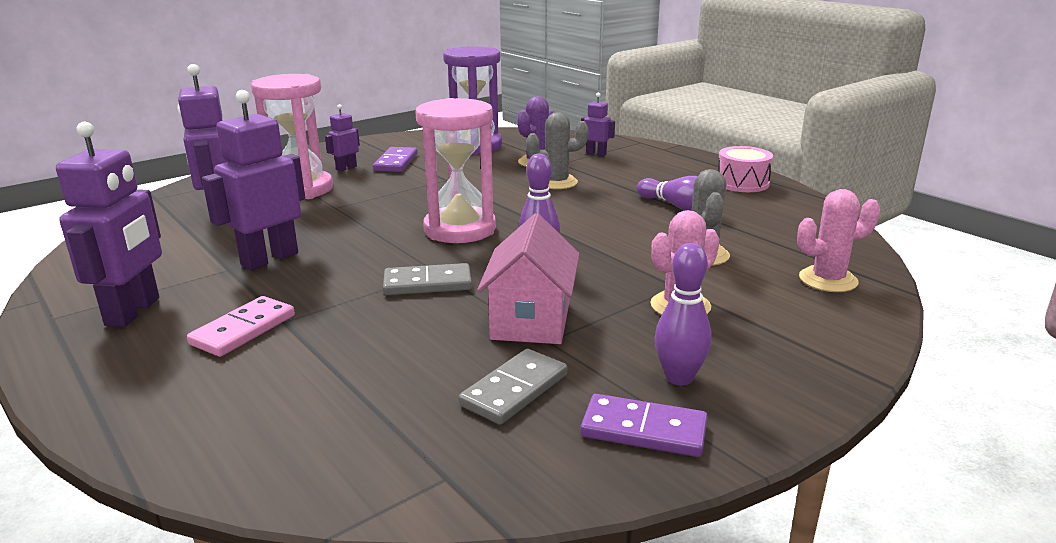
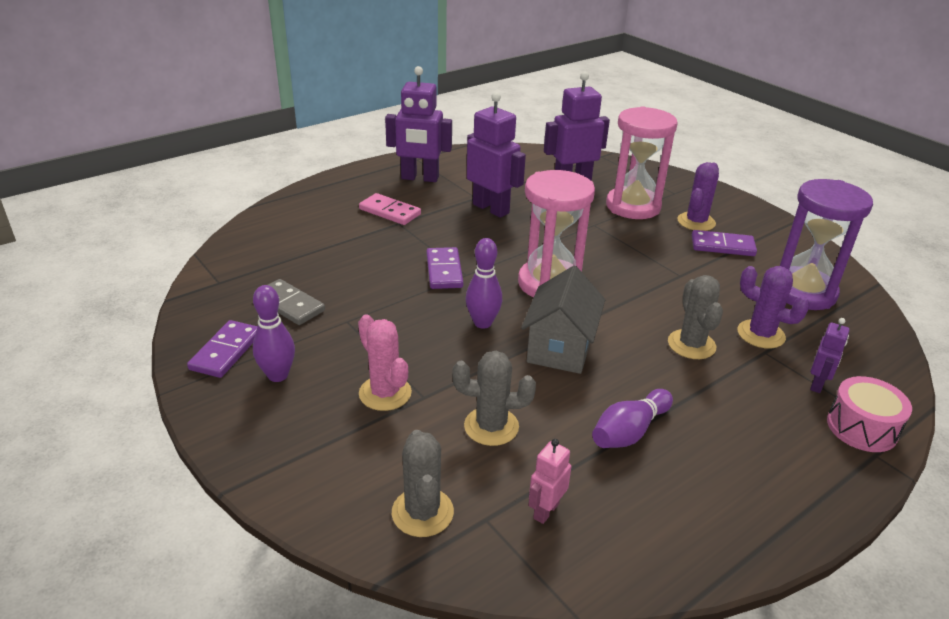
camera: 90 degrees right, 10 degrees up
purple robot [325,104,360,171] -> purple cactus [677,162,719,231]
grey domino [383,263,472,295] -> purple domino [427,247,463,289]
pink house [477,213,580,344] -> none
pink drum [718,146,773,192] -> pink drum moved to [827,376,912,452]
pink cactus [797,189,880,292] -> grey cactus [392,430,454,537]
none -> grey house [521,266,605,374]
none -> pink robot [528,439,572,524]

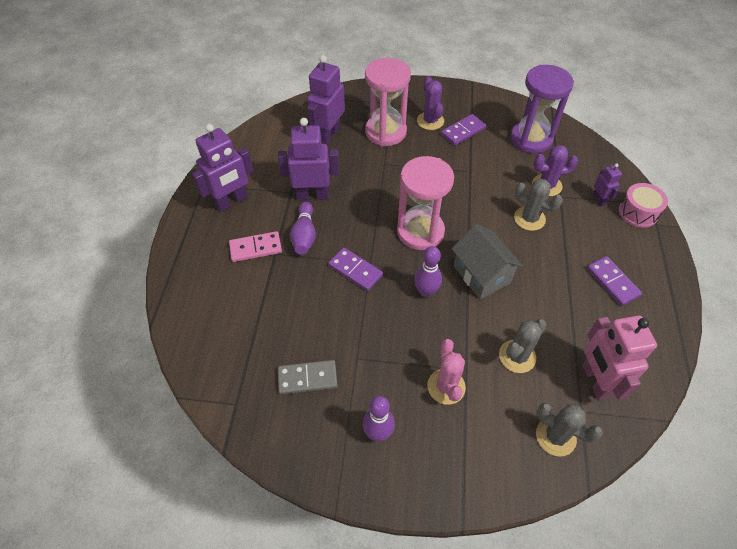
camera: 45 degrees left, 20 degrees up
purple domino [187,320,258,378] -> purple domino moved to [587,256,642,306]
pink cactus [358,315,412,411] -> pink cactus turned 75 degrees clockwise [427,339,466,405]
pink robot [528,439,572,524] -> pink robot [582,315,657,400], size x1.97
purple bowling pin [592,389,673,448] -> purple bowling pin moved to [290,202,316,255]

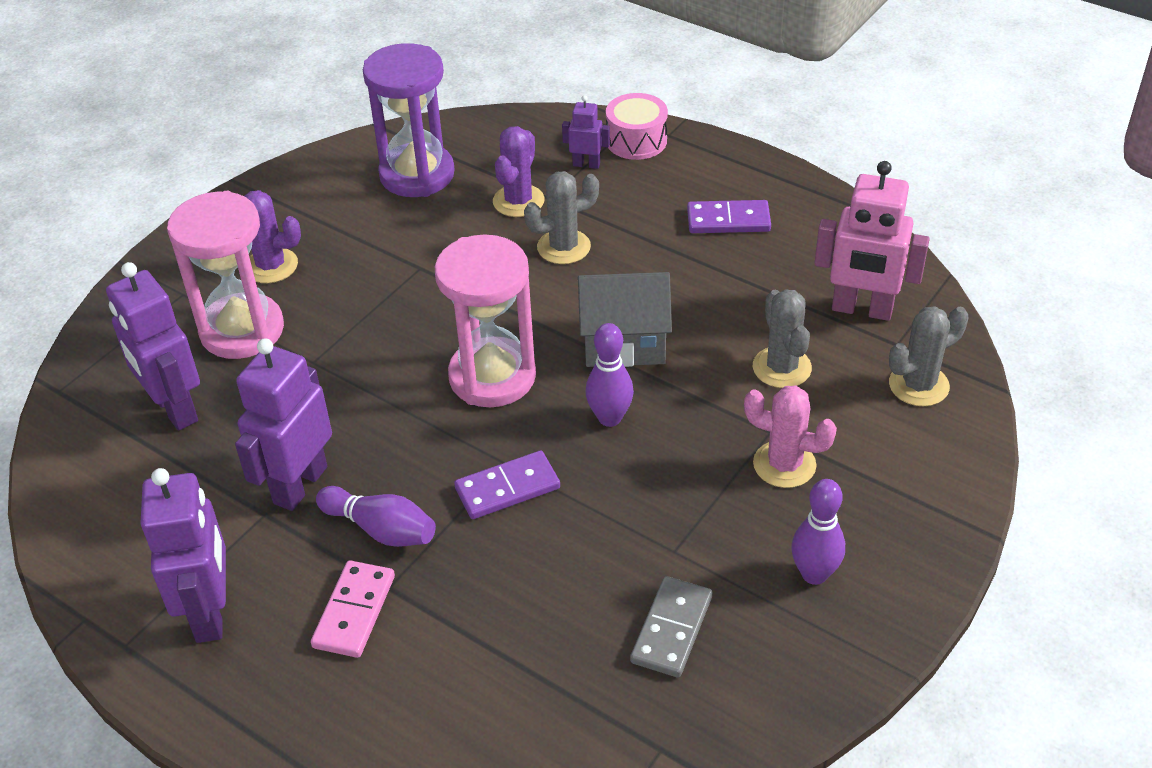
camera: 60 degrees left, 10 degrees down
purple domino [441,114,486,146] -> none

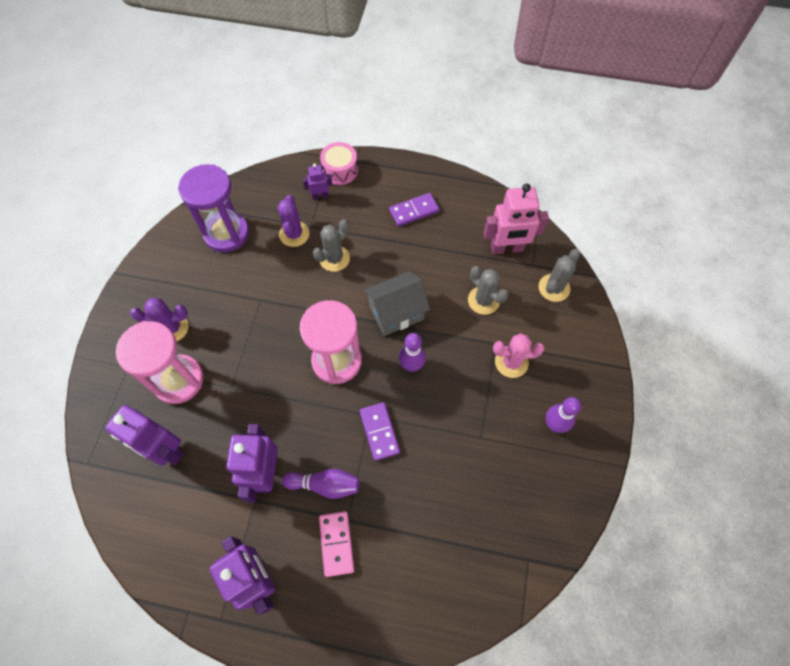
camera: 25 degrees left, 20 degrees up
purple domino [454,450,560,519] -> purple domino turned 60 degrees counterclockwise [360,402,400,461]
grey domino [630,576,712,678] -> none

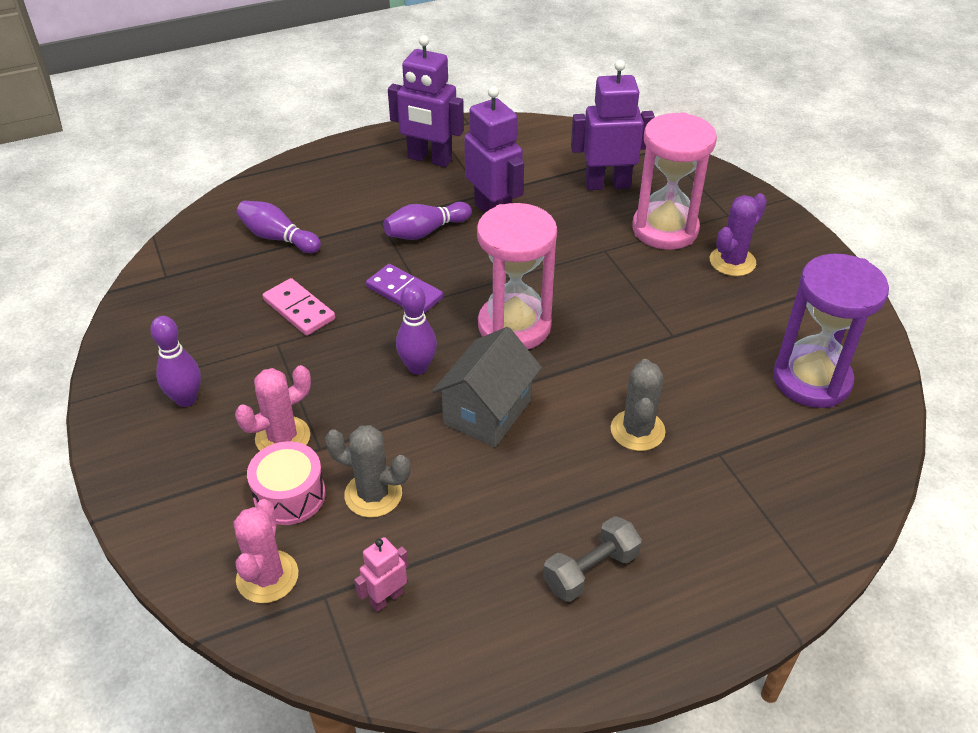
camera: 145 degrees right, 20 degrees down
purple cactus [278,195,310,247] -> none
purple robot [303,163,332,200] -> none
pink domino [319,511,354,577] -> pink domino moved to [262,278,335,336]
pink drum [320,142,358,185] -> pink drum moved to [247,441,326,525]
purple domino [389,193,439,227] -> grey dumbbell [543,516,642,602]
pink robot [483,183,549,254] -> pink robot [354,537,409,612], size x0.51
grey cactus [539,249,581,302] -> pink cactus [234,499,298,603]
none -> purple bowling pin [236,201,321,253]

